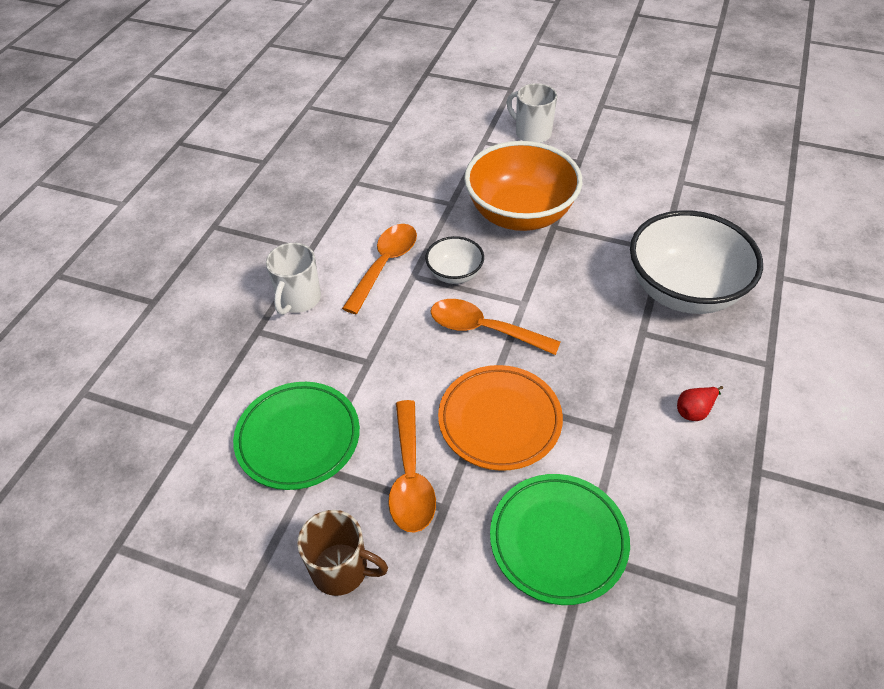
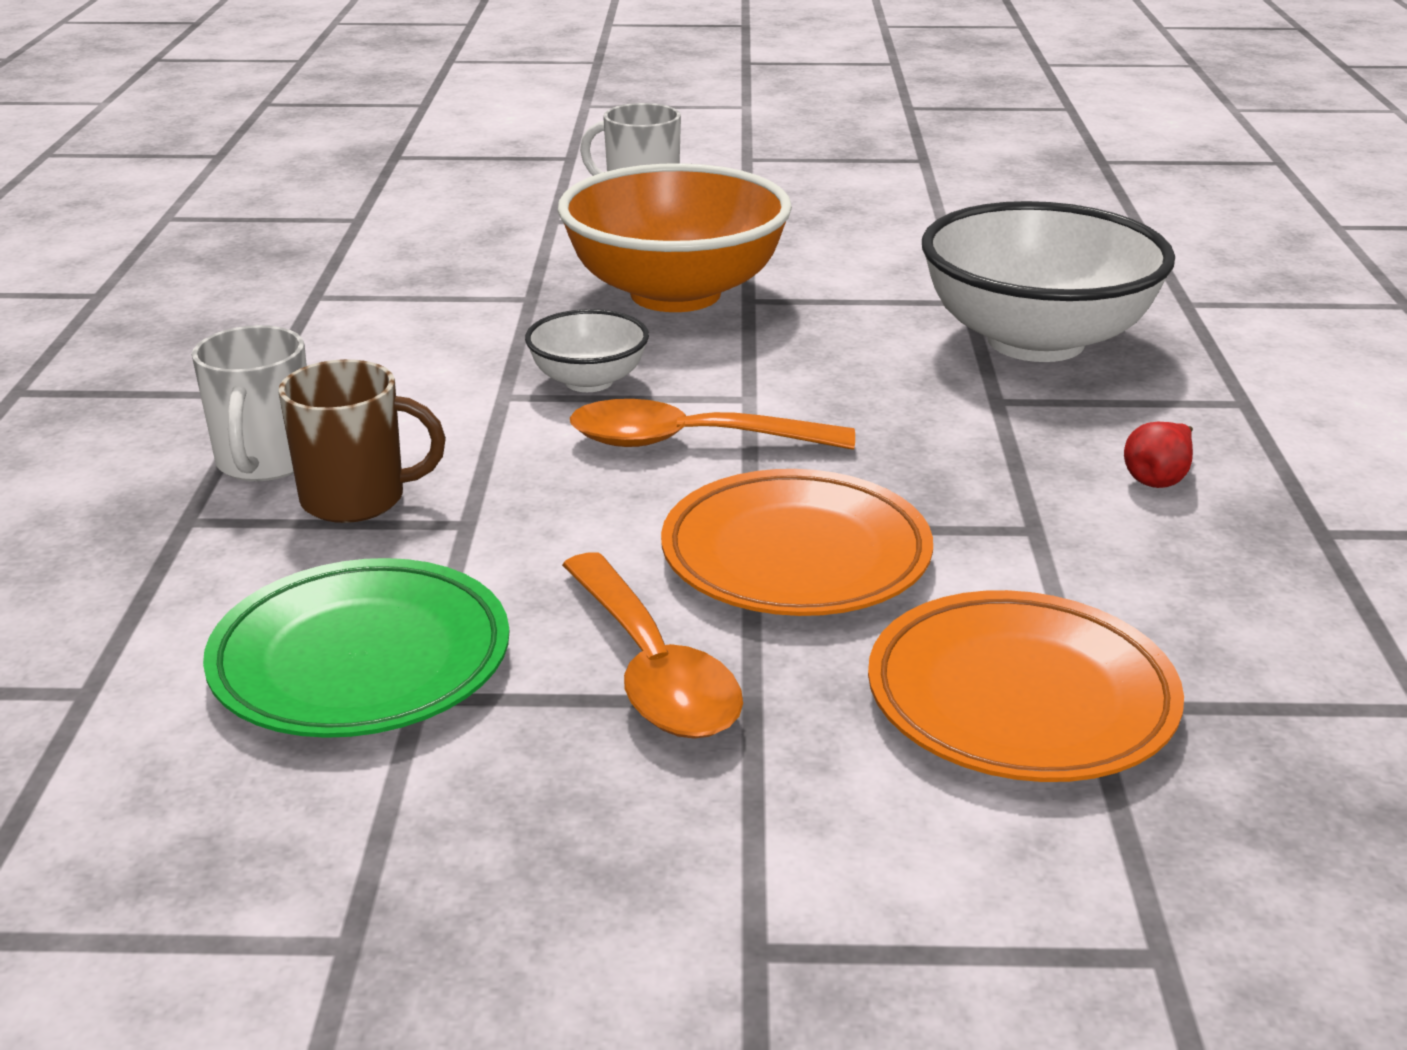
camera: 20 degrees left, 20 degrees down
brown mug [297,510,388,596] -> brown mug moved to [278,359,446,523]
orange spoon [342,224,417,314] -> none
green plate [490,474,630,605] -> orange plate [868,590,1184,782]

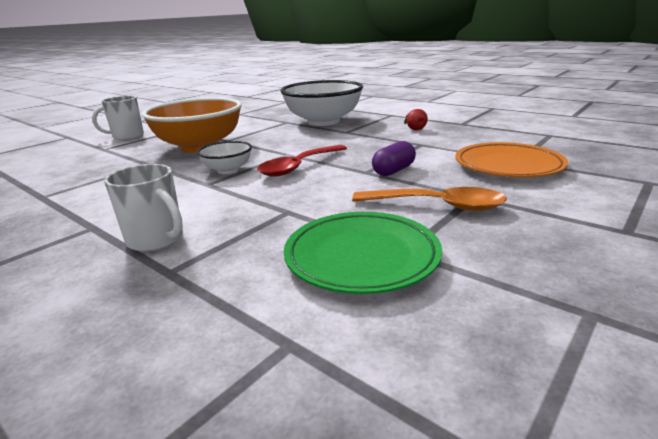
camera: 50 degrees left, 5 degrees down
brown mug [278,359,446,523] -> none
orange spoon [570,399,855,450] -> red spoon [257,145,347,177]
orange plate [661,469,933,616] -> purple capsule [372,141,416,176]

